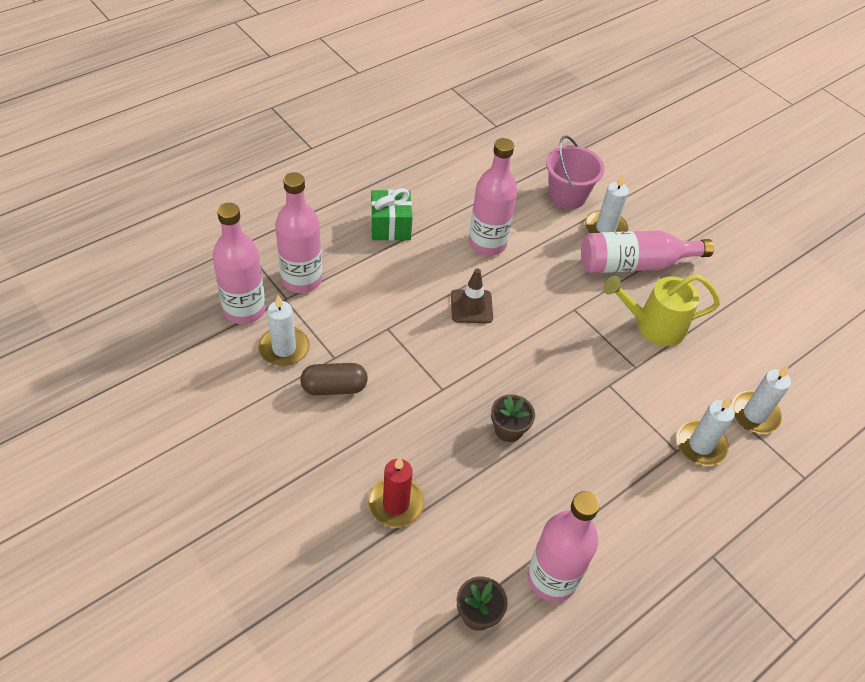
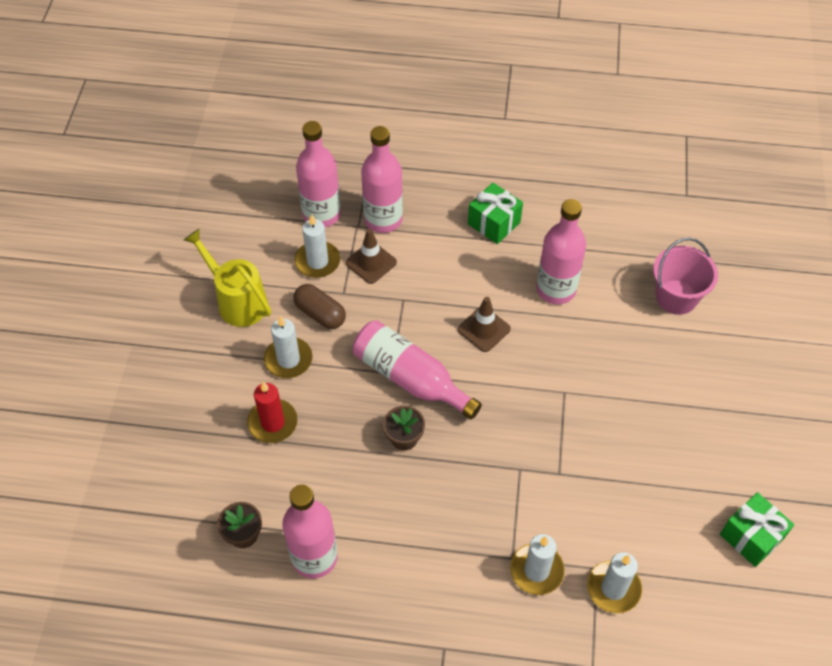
camera: 50 degrees right, 5 degrees up
pink bottle [581,230,714,273] -> pink bottle moved to [353,320,482,419]
white candle [585,174,629,233] -> white candle moved to [264,316,313,378]
yellow watering can [604,274,720,346] -> yellow watering can moved to [184,229,271,327]
none -> brown traffic cone [346,229,397,284]
none -> green gift [720,492,794,567]

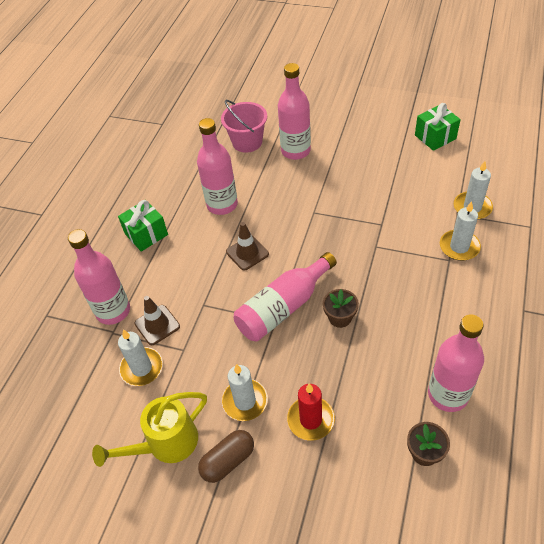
camera: 75 degrees left, 5 degrees down
brown capsule [293,284,346,329] -> brown capsule moved to [198,430,254,483]
pink bottle [296,121,341,228] -> pink bottle moved to [278,63,311,160]

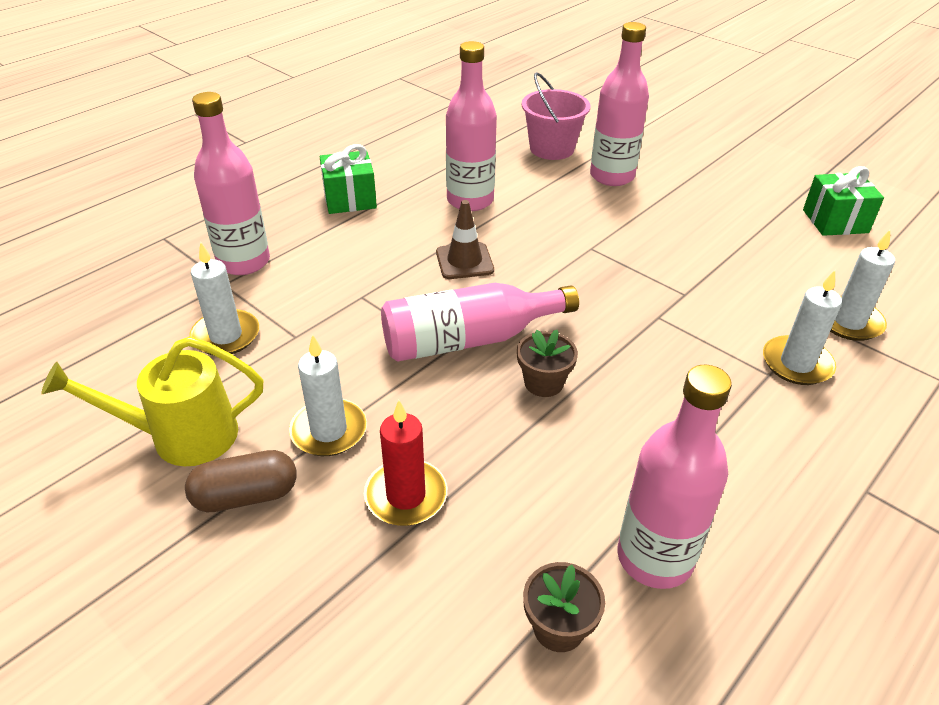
camera: 20 degrees right, 10 degrees down
brown traffic cone [134,296,180,345] -> none

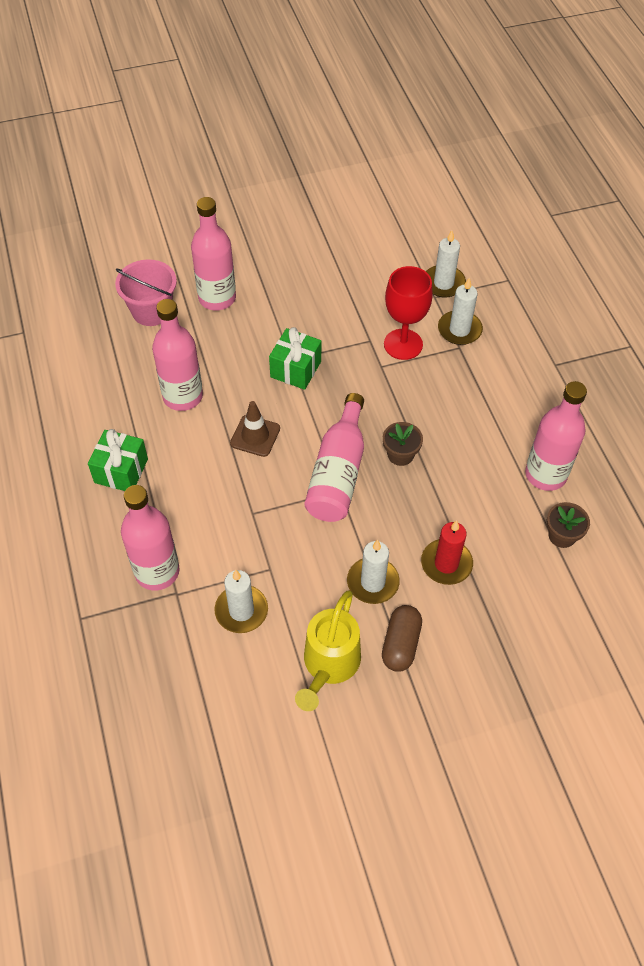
camera: 60 degrees left, 15 degrees up
green gift [803,166,884,236] -> green gift moved to [269,327,321,390]
none -> red goblet [384,266,433,360]

